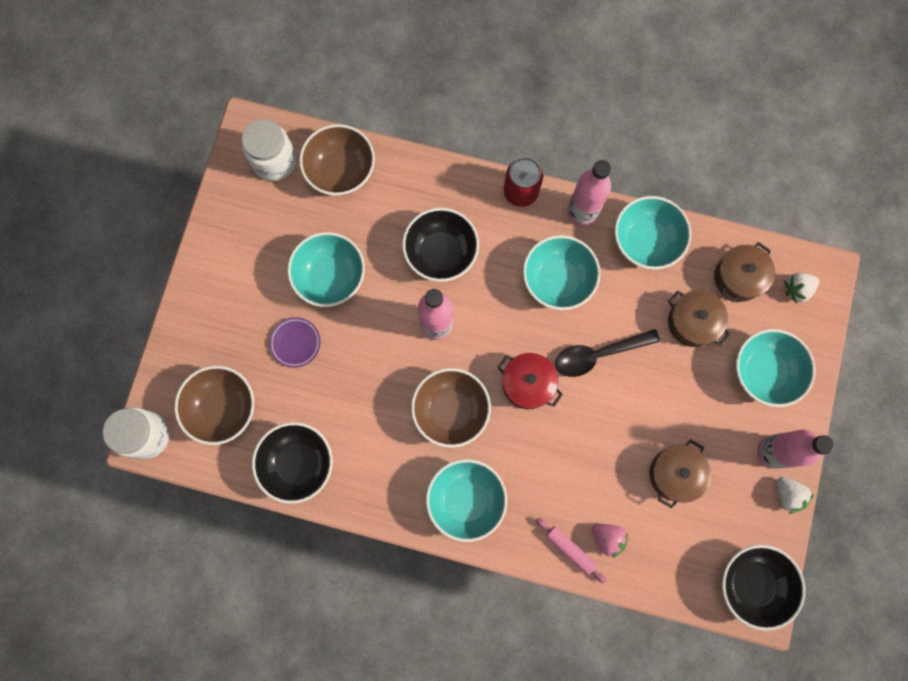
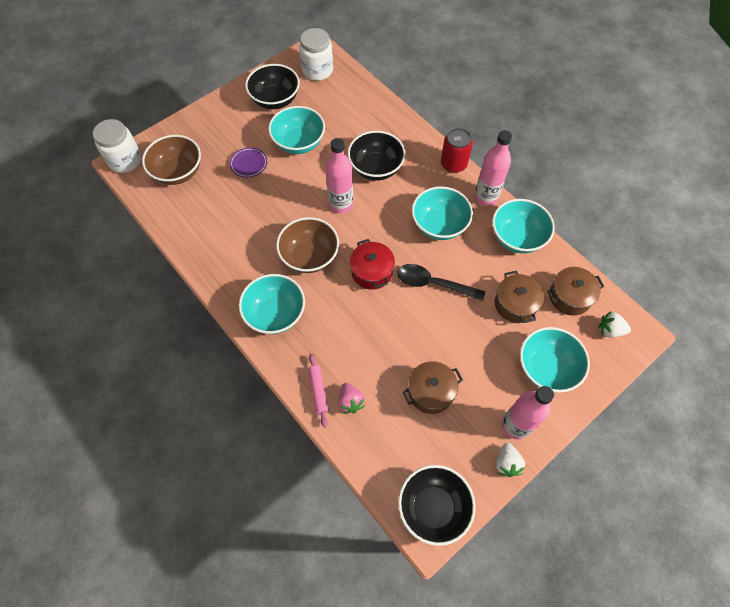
camera: 35 degrees right, 15 degrees down
black bowl [252,422,333,504] -> black bowl moved to [245,64,300,109]
brown bowl [299,124,375,196] -> none

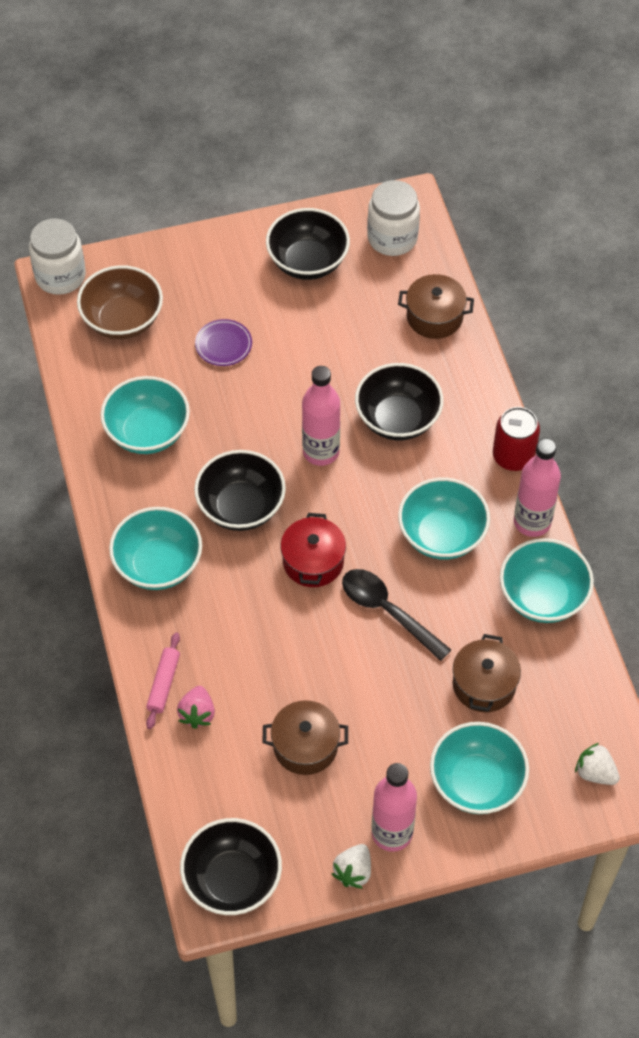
camera: 25 degrees right, 5 degrees down
turquoise bowl [268,106,325,154] -> turquoise bowl moved to [100,376,190,454]
brown bowl [276,217,339,273] -> black bowl [194,450,286,531]
brown pot [547,267,604,316] -> brown pot moved to [398,274,474,339]

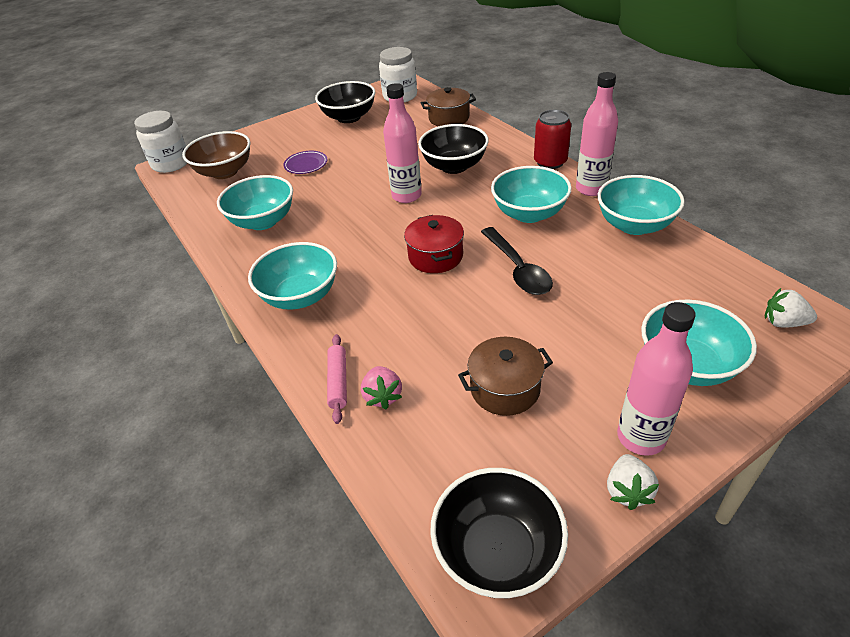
camera: 15 degrees left, 15 degrees down
black bowl [194,450,286,531] -> none
black spoon [342,569,451,661] -> black spoon turned 135 degrees counterclockwise [481,227,553,295]
brown pot [453,634,521,712] -> none

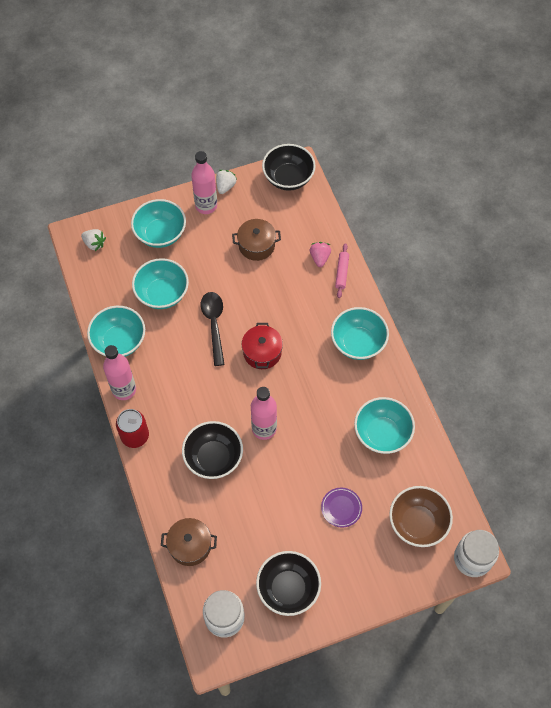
camera: 170 degrees left, 20 degrees up
turquoise bowl [491,166,572,223] -> turquoise bowl moved to [132,258,189,309]

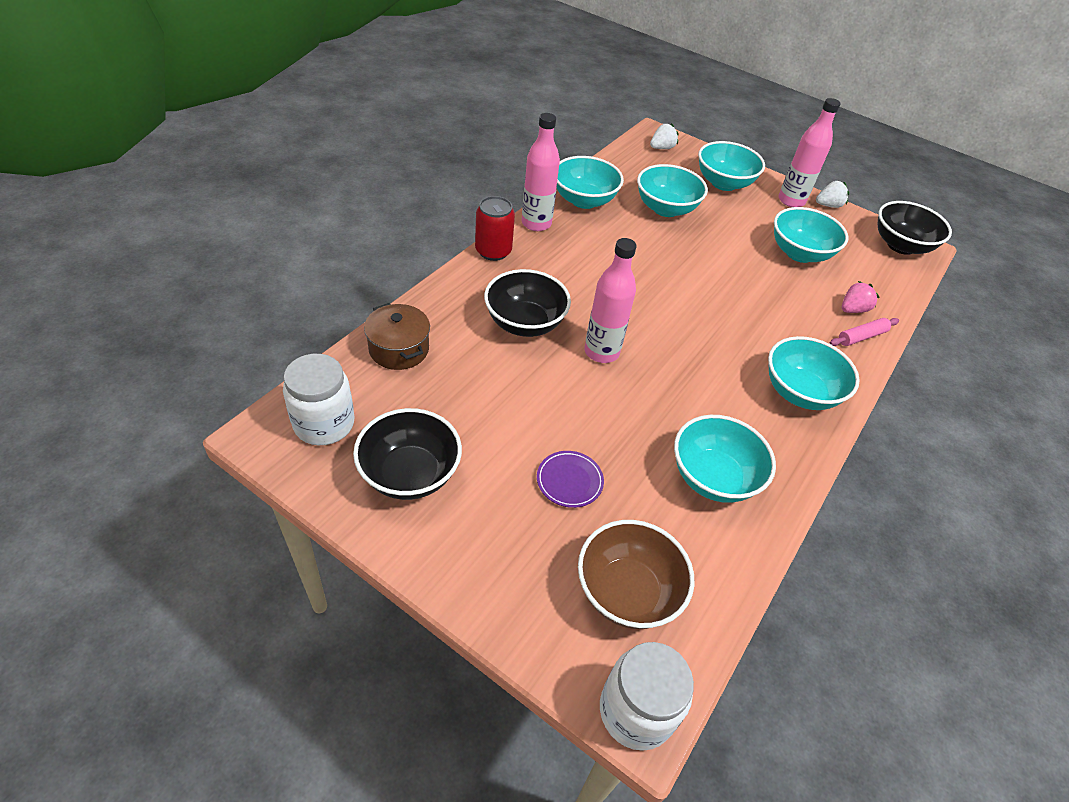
camera: 50 degrees right, 15 degrees down
white strawberry [81,229,106,251] -> white strawberry turned 120 degrees counterclockwise [650,123,679,149]
black spoon [201,292,225,366] -> none
brown pot [232,219,281,261] -> turquoise bowl [774,207,848,263]
red pot [242,323,283,369] -> none

